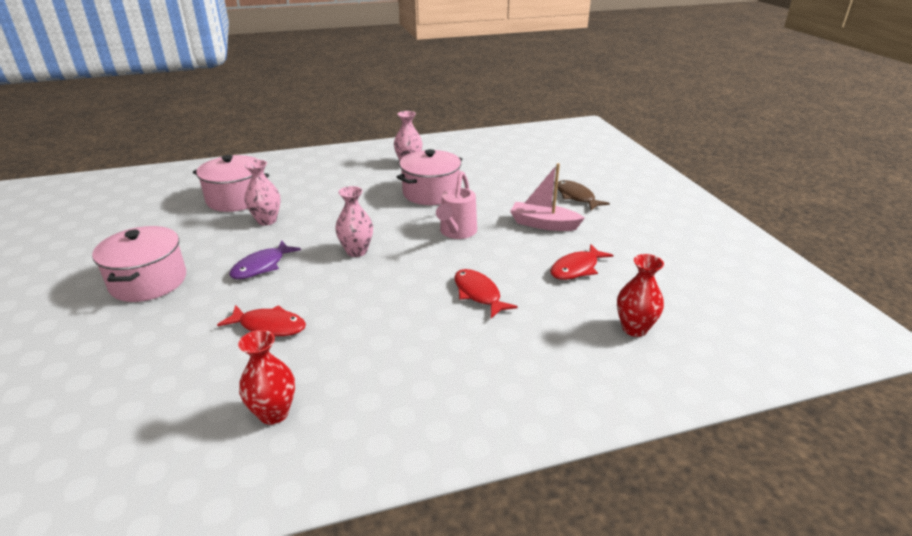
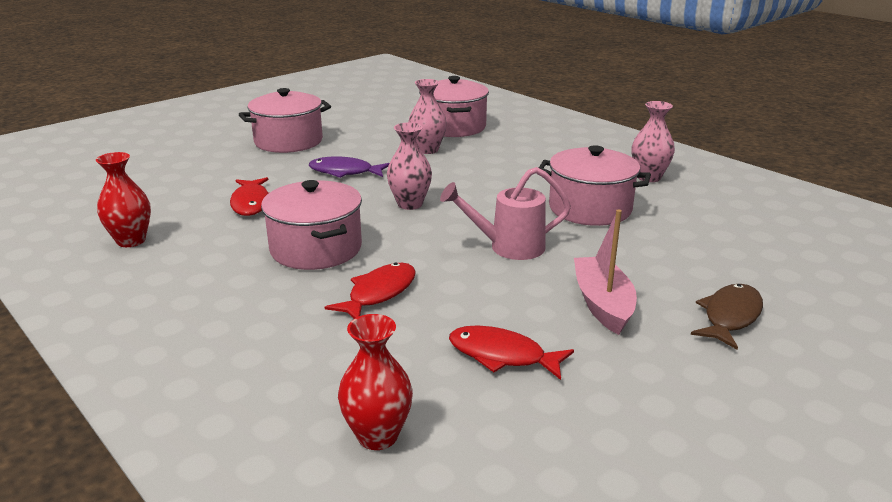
camera: 65 degrees right, 5 degrees down
none -> pink pot [261,180,362,270]

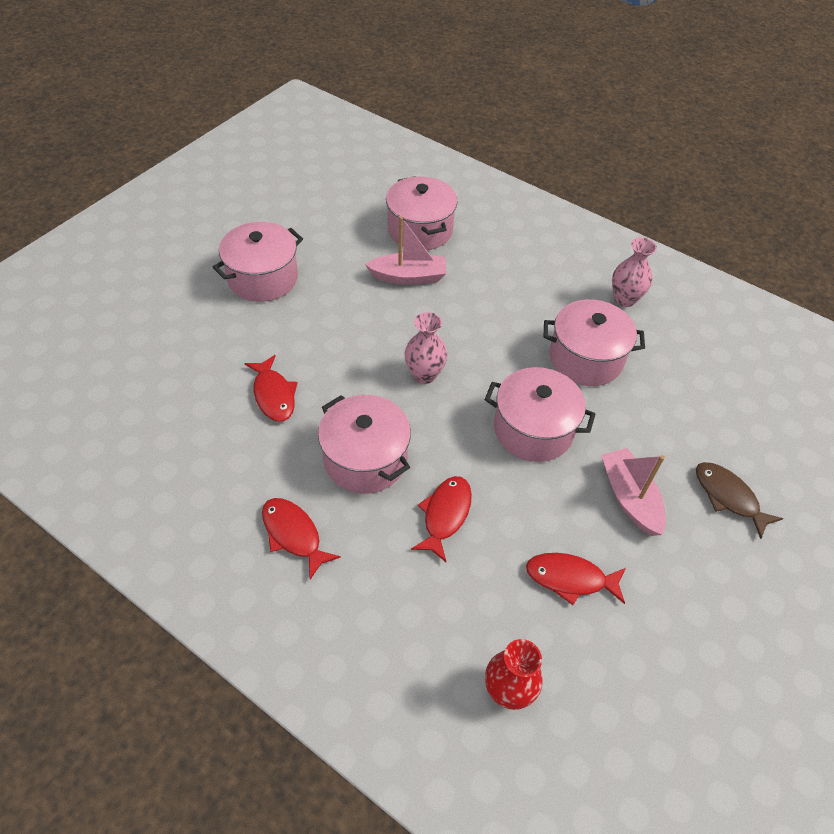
camera: 15 degrees left, 25 degrees up
red vase [96,152,151,247] -> none
purple fish [309,156,389,178] -> none
pink vase [408,79,447,154] -> pink boat [365,216,447,285]
pink watering can [440,167,571,260] -> pink pot [485,367,596,462]
brown fish [691,284,763,350] -> brown fish turned 60 degrees counterclockwise [696,462,783,539]
none -> red fish [262,498,341,580]

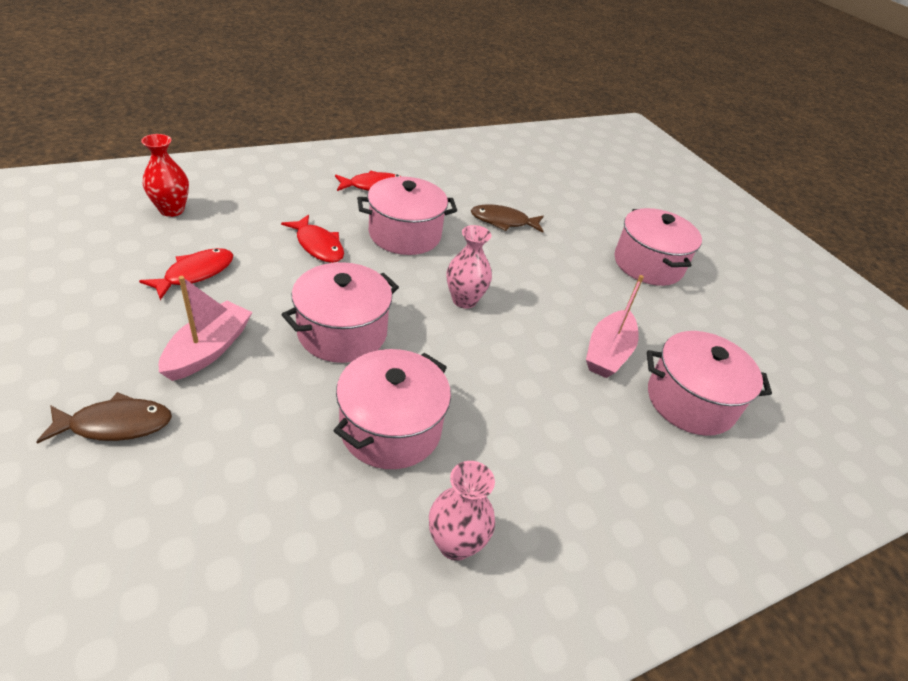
camera: 115 degrees right, 10 degrees down
red fish [244,355,298,422] -> brown fish [471,204,544,233]
pink boat [601,448,666,536] -> pink boat turned 75 degrees counterclockwise [159,276,252,381]

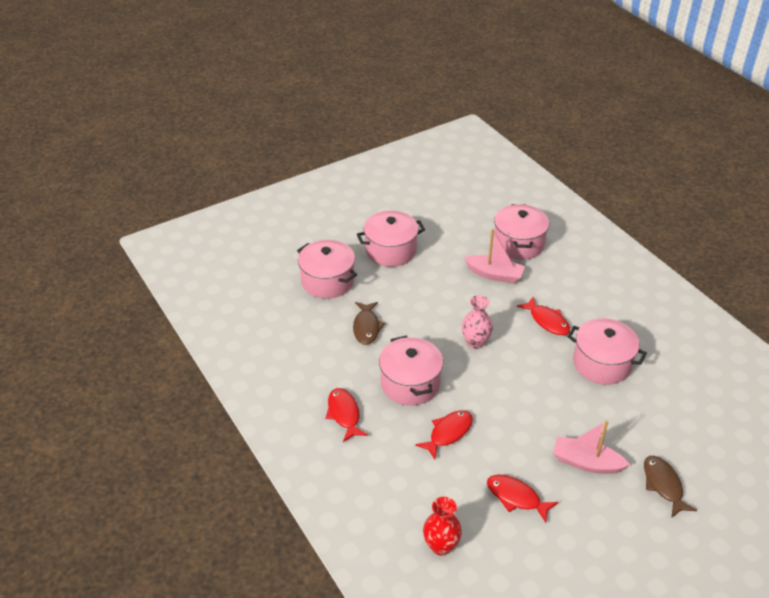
camera: 90 degrees left, 0 degrees up
pink pot [281,262,399,363] -> pink pot moved to [297,240,357,299]
pink vase [429,461,495,561] -> none
none -> red fish [517,297,570,335]

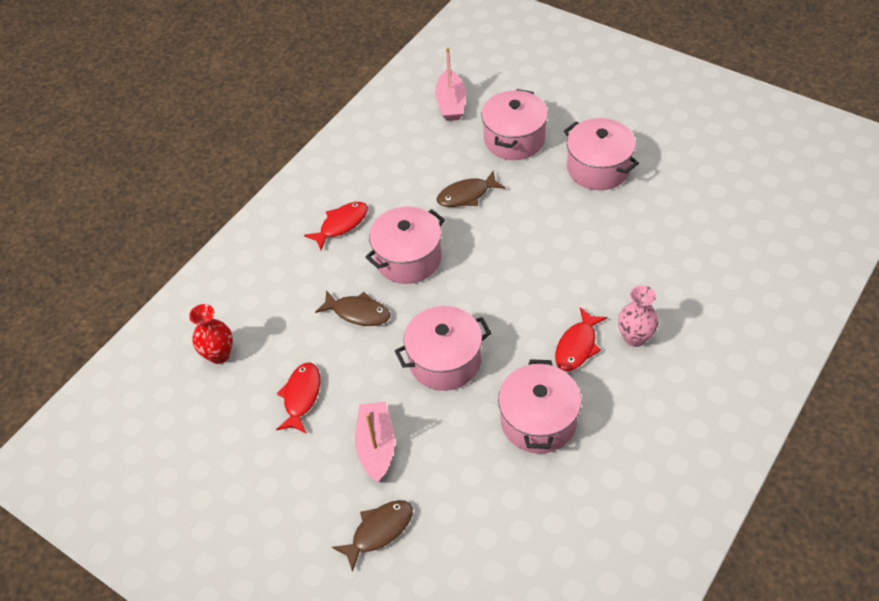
camera: 70 degrees right, 10 degrees up
red fish [415,410,473,459] -> brown fish [315,290,390,326]
pink vase [462,295,493,349] -> pink vase moved to [618,285,659,347]
pink boat [464,229,525,283] -> pink boat moved to [435,47,466,121]
pink pot [494,204,549,260] -> pink pot moved to [395,306,491,391]

